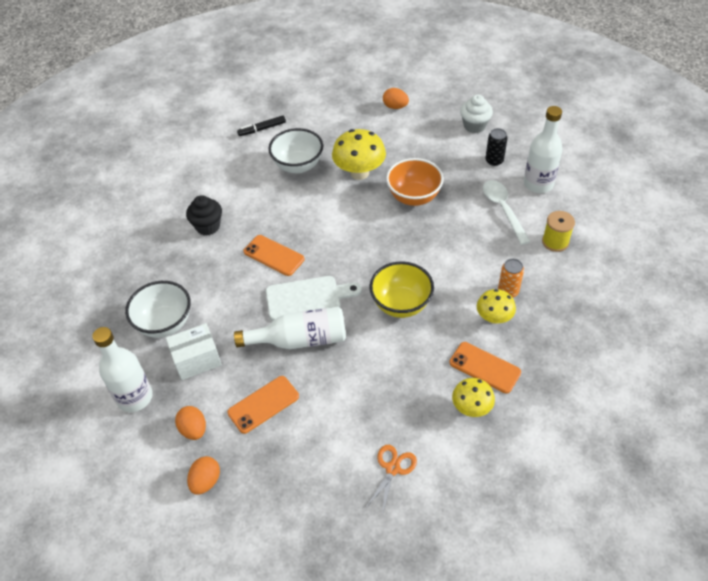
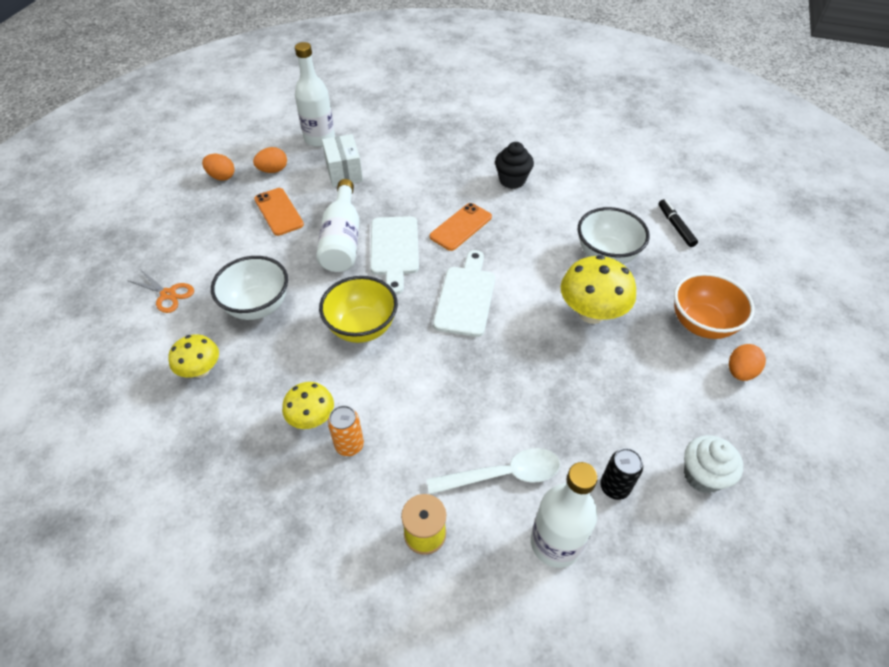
camera: 95 degrees right, 0 degrees up
white bowl [125,281,191,338] -> white bowl moved to [211,256,288,320]
orange bowl [386,158,444,206] -> orange bowl moved to [674,272,755,339]
orange phone [449,342,521,393] -> none
none -> white cutting board [433,250,495,337]

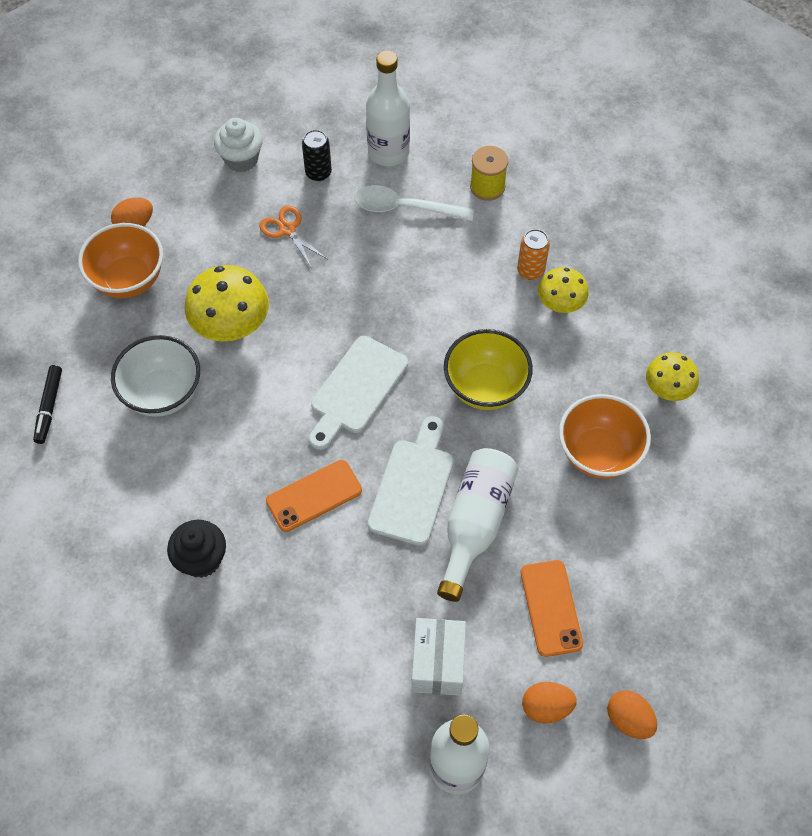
camera: 160 degrees left, 10 degrees up
orange scissors [127,269,194,313] -> orange scissors moved to [259,205,327,268]
white bowl [211,256,288,320] -> orange bowl [559,394,651,479]

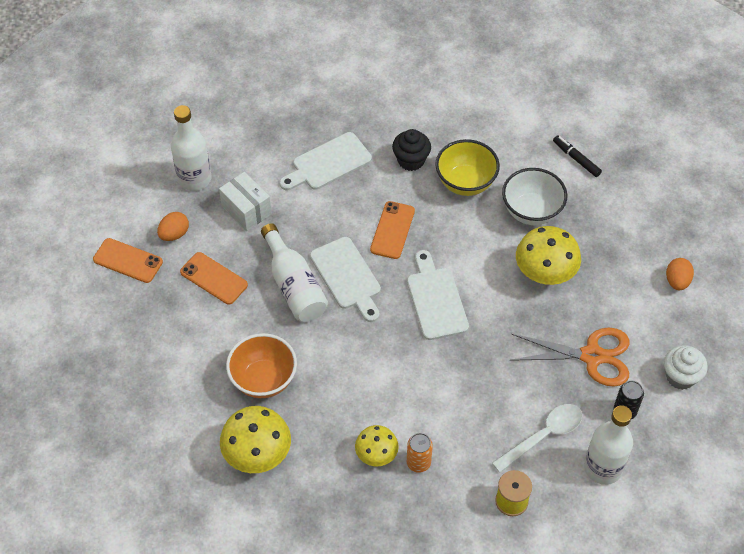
camera: 135 degrees right, 5 degrees down
orange bowl [78,223,163,298] -> none
orange scissors [259,205,327,268] -> orange scissors [510,328,630,387], size x1.75
yellow bowl [444,329,533,410] -> yellow bowl moved to [435,139,500,196]
orange egg [607,690,657,739] -> orange phone [93,238,163,283]
yellow mushroom [646,352,699,401] -> yellow mushroom [220,406,291,473], size x1.62
none -> white cutting board [280,132,372,190]

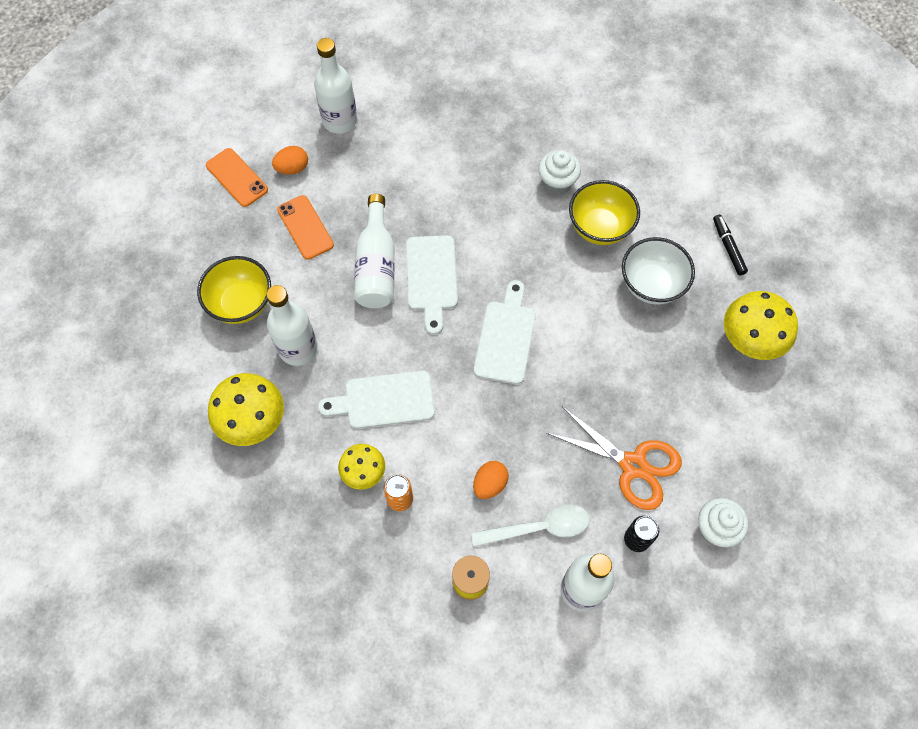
camera: 25 degrees right, 10 degrees up
white box [219,172,272,231] -> none
orange bowl [226,333,297,398] -> white bottle [266,285,318,366]
white cutting board [280,132,372,190] -> white cutting board moved to [318,371,435,429]
orange phone [370,201,415,259] -> none
black cupcake [392,129,431,171] -> white cupcake [538,150,581,195]
yellow mushroom [516,226,581,285] -> yellow mushroom moved to [724,291,798,360]
orange egg [666,258,694,290] -> orange egg moved to [473,461,509,499]
none -> yellow bowl [197,256,271,324]

